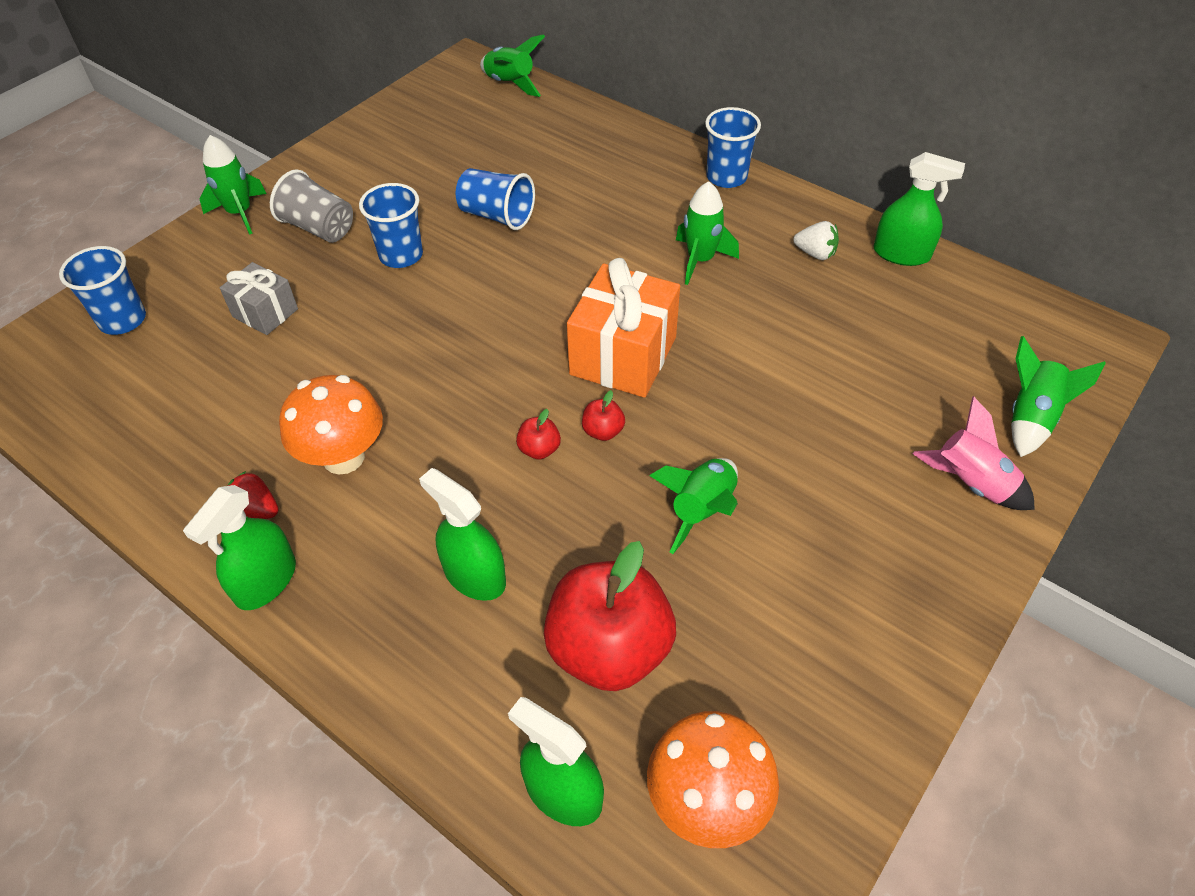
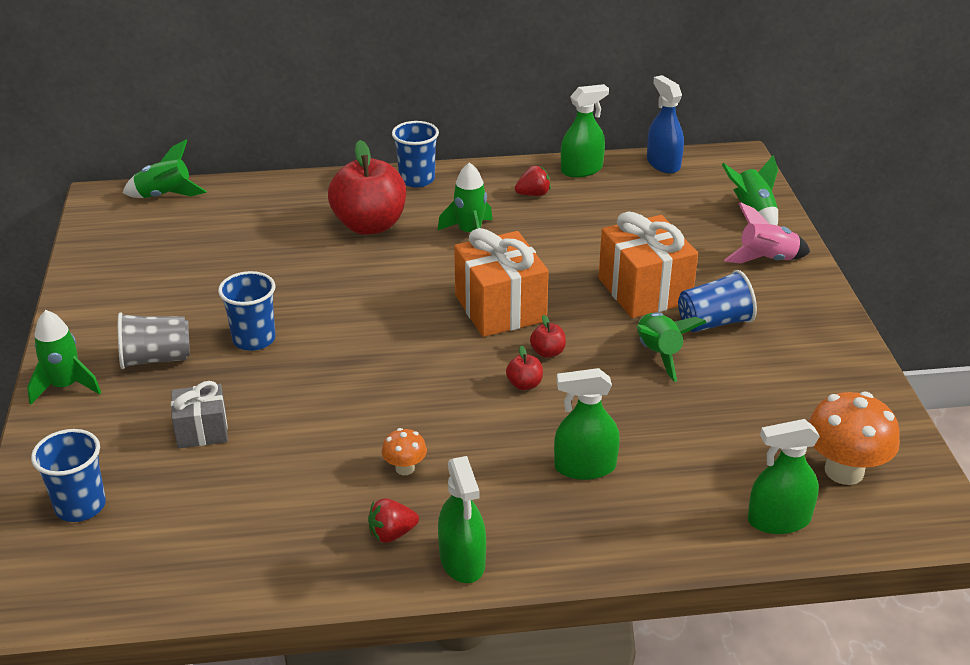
camera: 45 degrees left, 15 degrees down
orange mushroom [279,375,383,474] -> orange mushroom [381,428,427,475], size x0.51
blue cup [456,168,535,230] -> blue cup moved to [678,270,757,332]
red apple [544,541,676,691] -> red apple moved to [328,140,406,235]
white strawberry [793,221,839,260] -> red strawberry [515,166,551,196]
none -> orange gift [599,212,698,318]
none -> blue spray bottle [647,75,684,173]

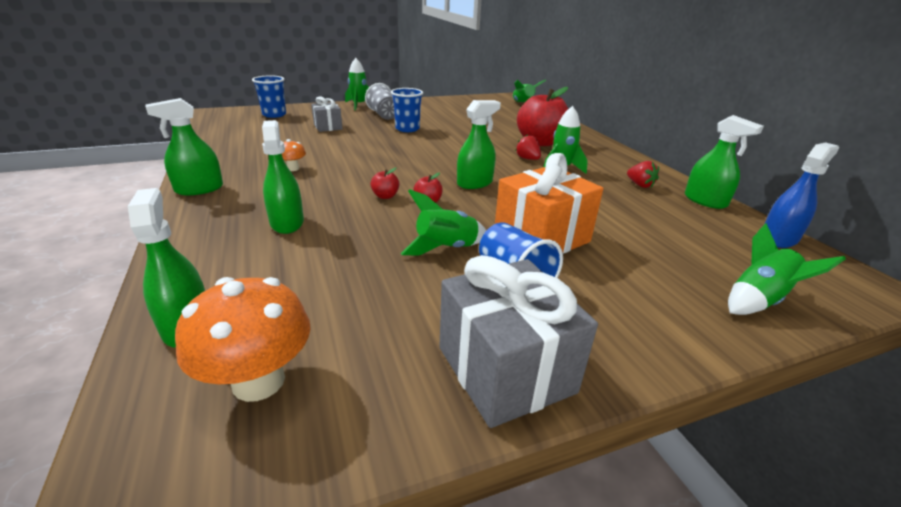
camera: 75 degrees right, 5 degrees down
red strawberry [368,498,419,543] -> red strawberry moved to [515,134,541,160]
blue cup [392,121,439,187] -> none
orange gift [454,228,549,337] -> green spray bottle [457,100,501,189]
pink rocket [724,202,810,264] -> none
none -> grey gift [439,255,598,428]

